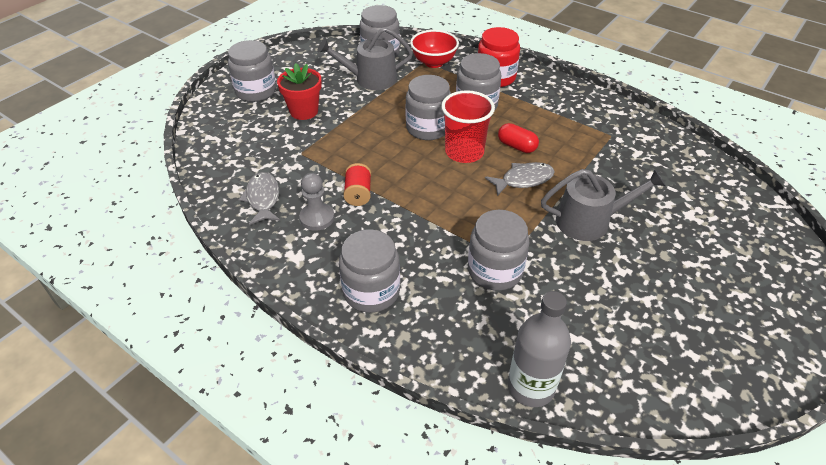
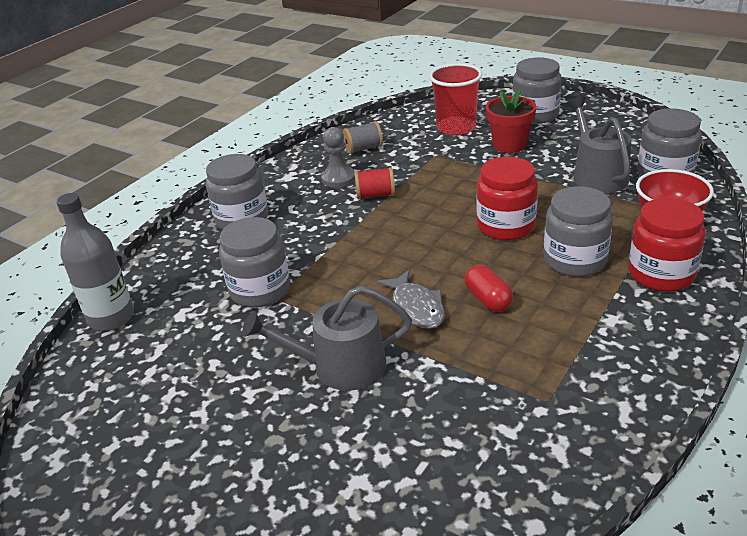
camera: 90 degrees right, 10 degrees down
grey fish [239,172,280,225] -> grey spool [343,121,383,154]
grey jar [406,75,451,140] -> red jar [477,157,538,241]
red cup [441,90,495,163] -> red cup moved to [429,63,482,135]
red capsule [498,123,539,153] -> red capsule turned 60 degrees counterclockwise [465,265,513,312]
grey watering can [541,169,666,241] -> grey watering can turned 90 degrees clockwise [242,286,412,391]

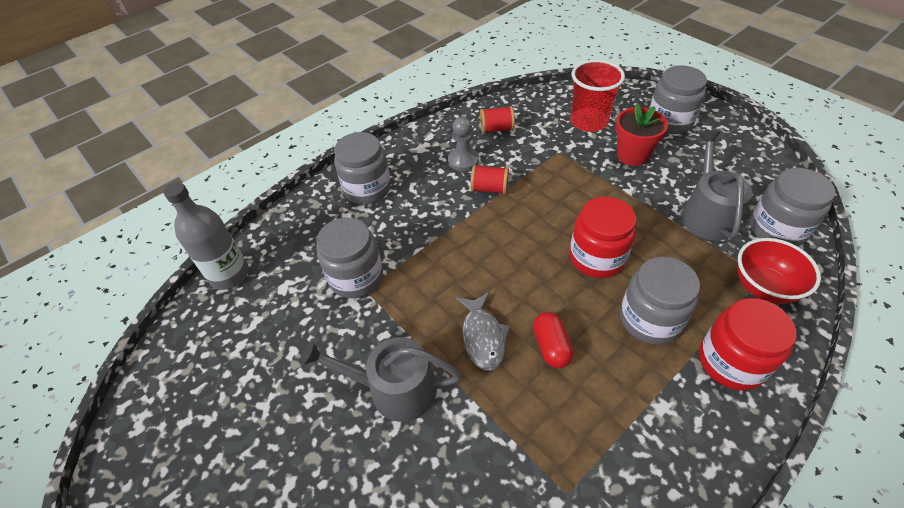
camera: 15 degrees right, 15 degrees up
grey spool [343,121,383,154] -> red spool [480,106,515,133]

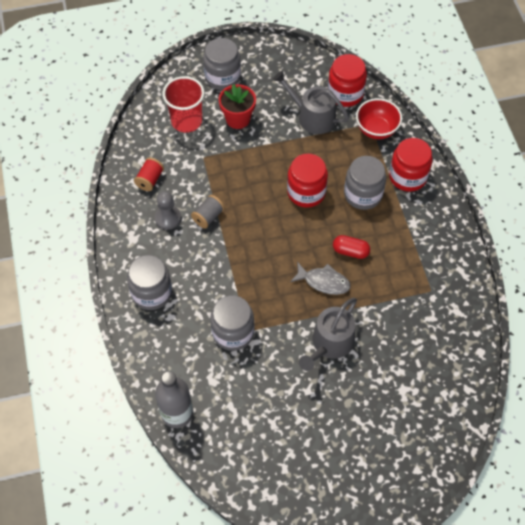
camera: 65 degrees left, 10 degrees up
red spool [470,165,509,194] -> grey spool [191,195,225,229]
grey jar [750,168,835,246] -> red jar [328,54,367,107]

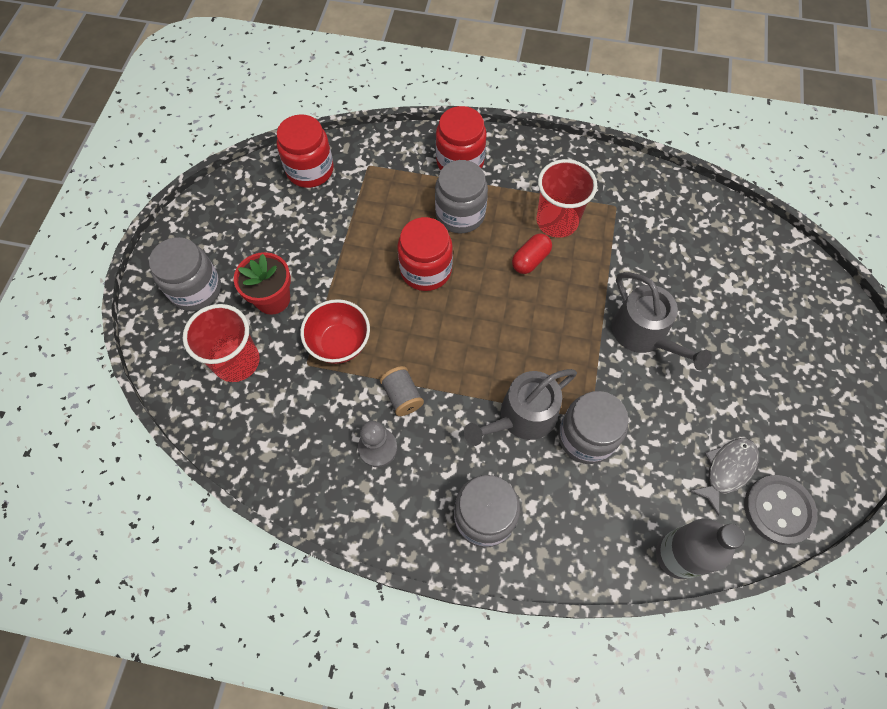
camera: 65 degrees left, 5 degrees up
red spool [134,158,164,191] -> none
grey watering can [273,71,349,134] -> grey watering can moved to [464,369,577,446]
grey fish [290,262,350,295] -> grey fish moved to [689,438,759,516]
red bowl [356,98,402,139] -> red bowl moved to [301,299,370,364]
none -> red cup [537,159,597,238]
none -> grey button [744,475,817,545]

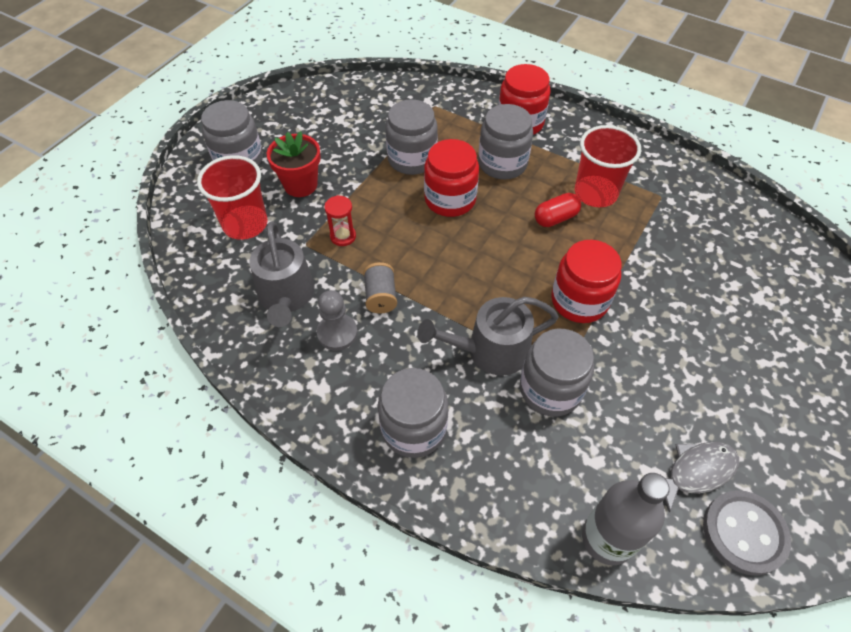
camera: 20 degrees right, 10 degrees down
red jar [277,114,334,188] -> red jar moved to [551,240,622,323]
red bowl [301,299,370,364] -> red hourglass [324,195,356,246]
grey watering can [612,272,712,370] -> grey watering can moved to [249,221,315,327]
none -> grey jar [385,99,438,175]

